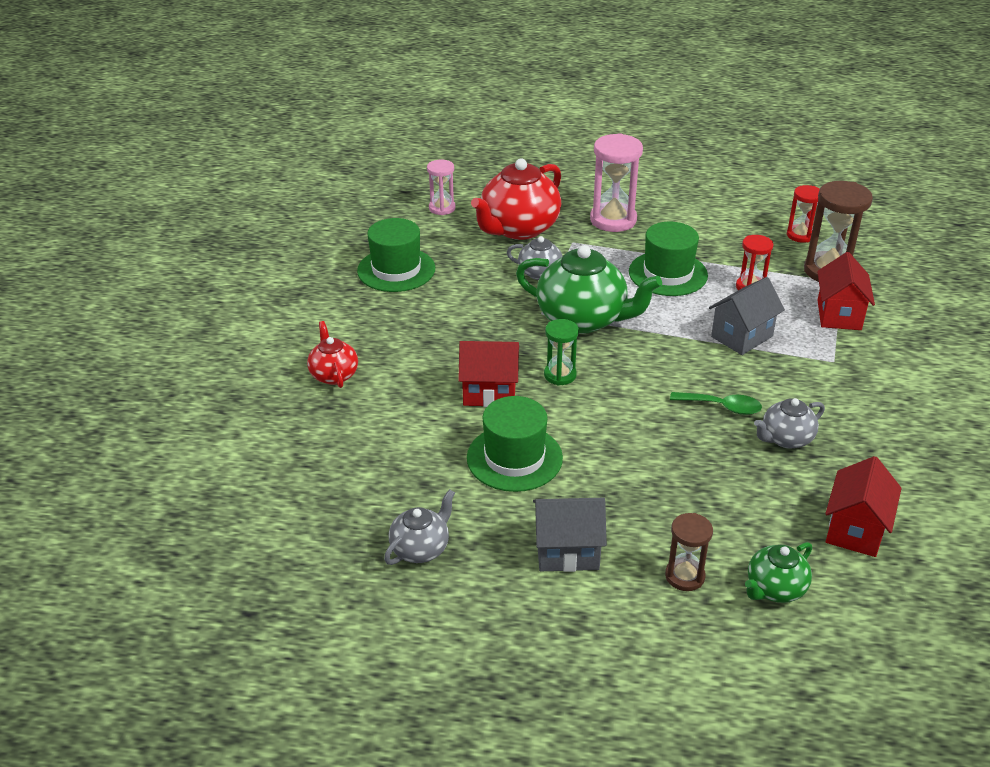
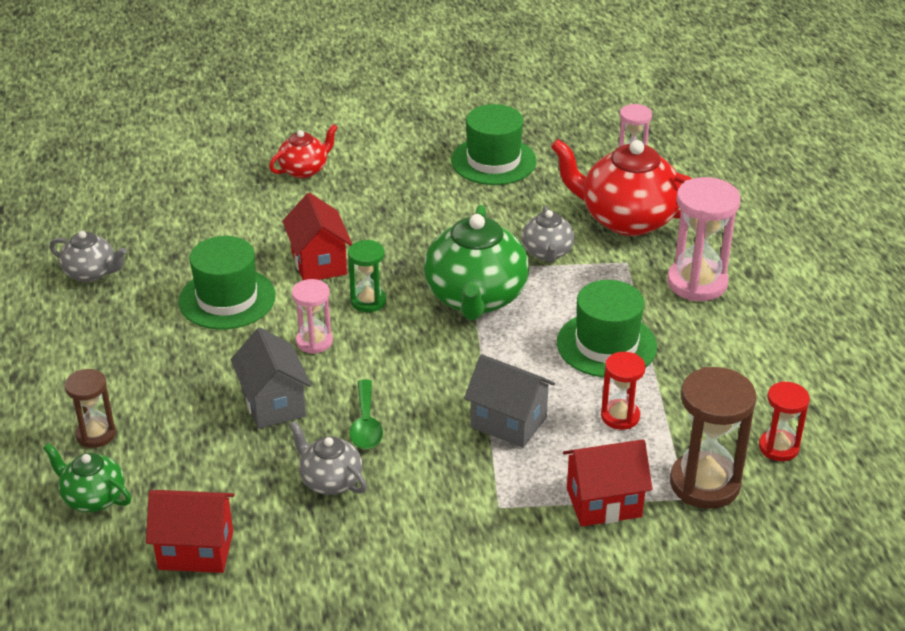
camera: 70 degrees right, 0 degrees up
grey house [533,498,607,572] -> grey house moved to [231,328,311,429]
none -> pink hourglass [292,279,333,354]

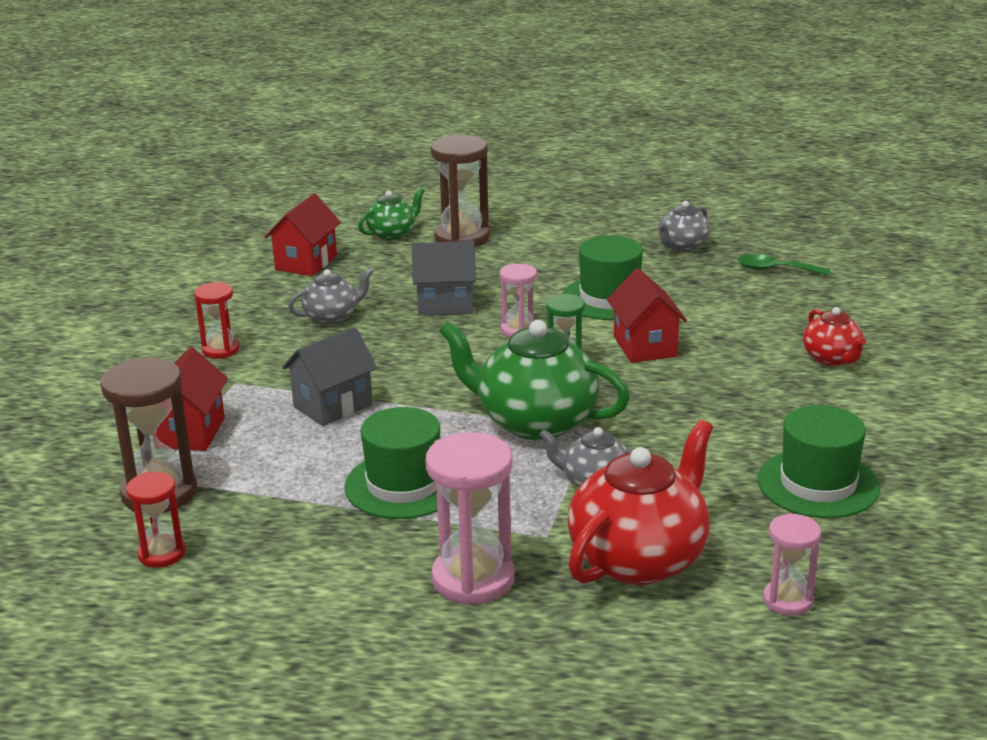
camera: 110 degrees right, 10 degrees down
brown hourglass [65,369,116,448] -> brown hourglass [430,135,490,247], size x1.72
red house [282,193,352,280] -> red house turned 75 degrees clockwise [607,268,687,363]
green spoon [349,379,383,449] -> green spoon moved to [737,254,830,276]
red hourglass [601,352,646,430] -> red hourglass moved to [194,282,240,359]

